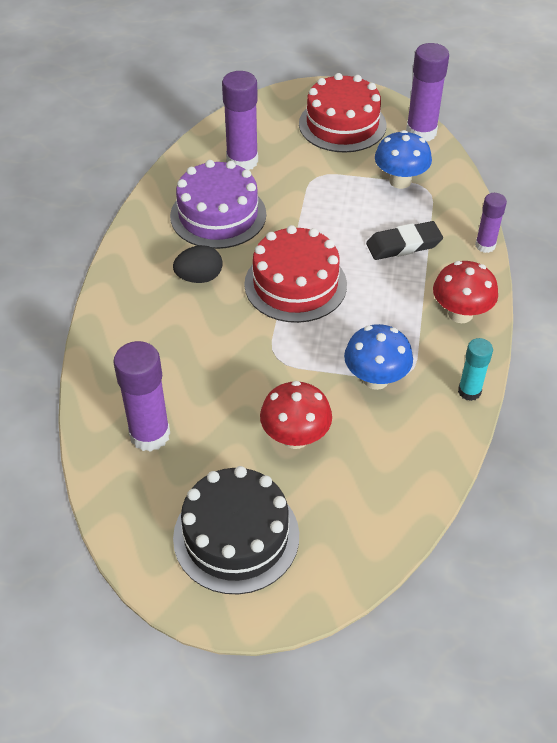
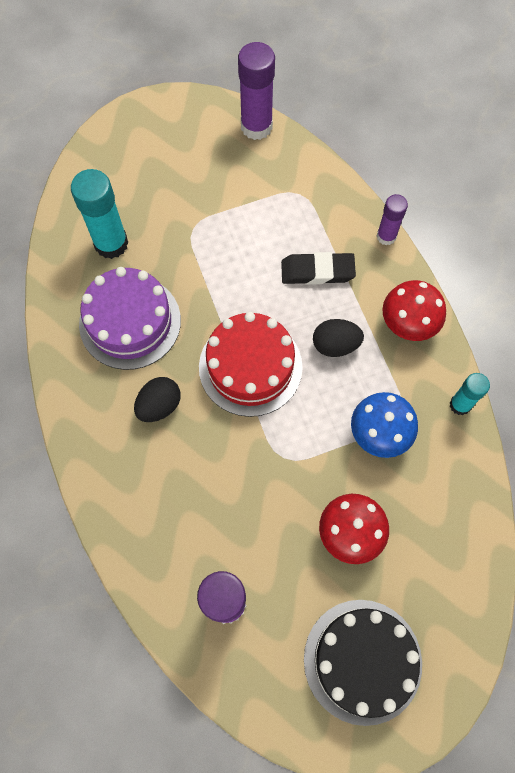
camera: 30 degrees left, 20 degrees up
purple glue stick [222,71,258,170] -> turquoise glue stick [71,169,128,259]
red cake [299,73,386,153] -> none
black eraser [366,221,443,260] -> black eraser turned 45 degrees clockwise [281,252,356,285]
blue mushroom [375,130,432,189] -> none
none -> black egg [313,319,364,357]

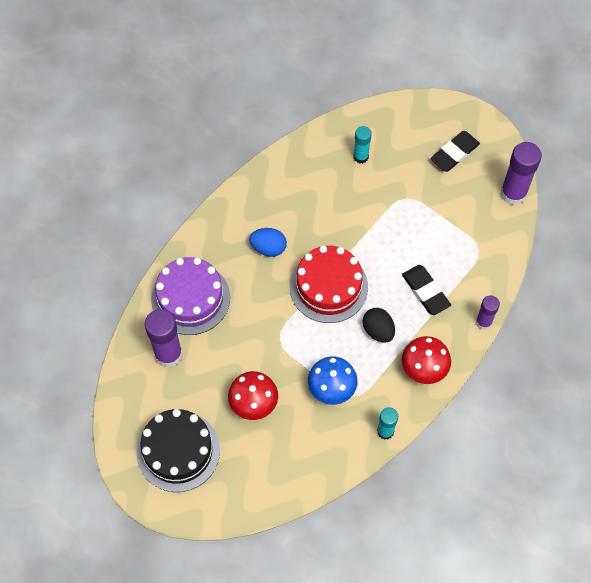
camera: 60 degrees right, 5 degrees down
turquoise glue stick [71,169,128,259] -> turquoise glue stick [353,126,372,163], size x0.59
purple cake [79,267,181,370] -> purple cake moved to [151,257,230,335]
black egg [134,377,181,422] -> blue egg [249,228,287,257]
none -> black eraser [430,131,480,172]

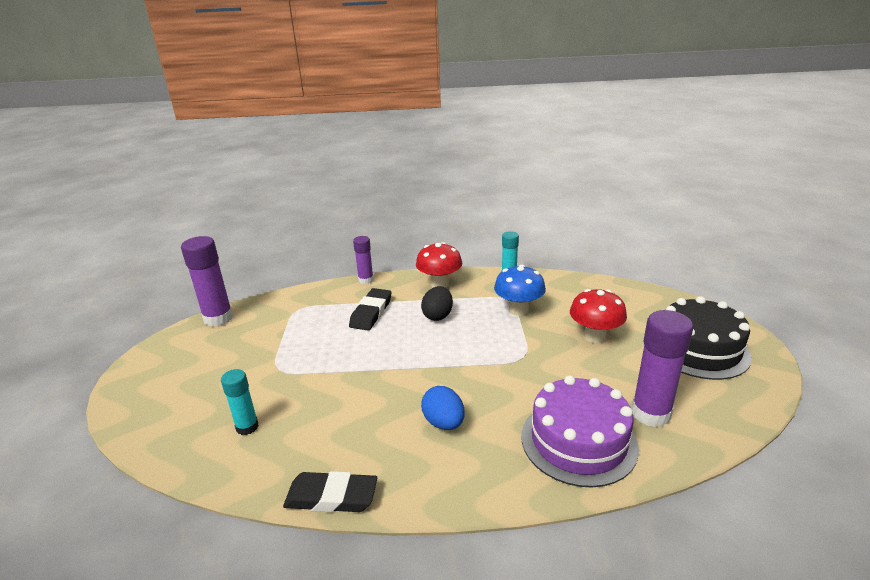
camera: 130 degrees left, 35 degrees down
red cake [290,245,368,323] -> none
black eraser [430,131,480,172] -> black eraser moved to [283,471,377,512]

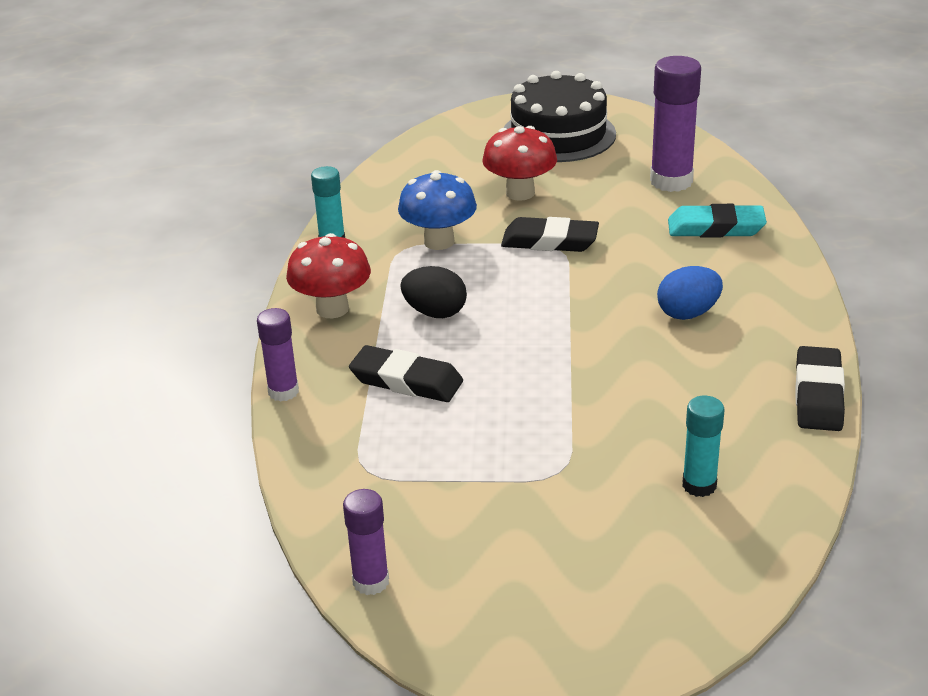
camera: 85 degrees left, 5 degrees up
purple glue stick [181,236,233,327] -> purple glue stick [343,489,389,595], size x0.59
purple cake [521,375,639,488] -> turquoise eraser [668,204,767,237]
none -> black eraser [501,217,599,252]

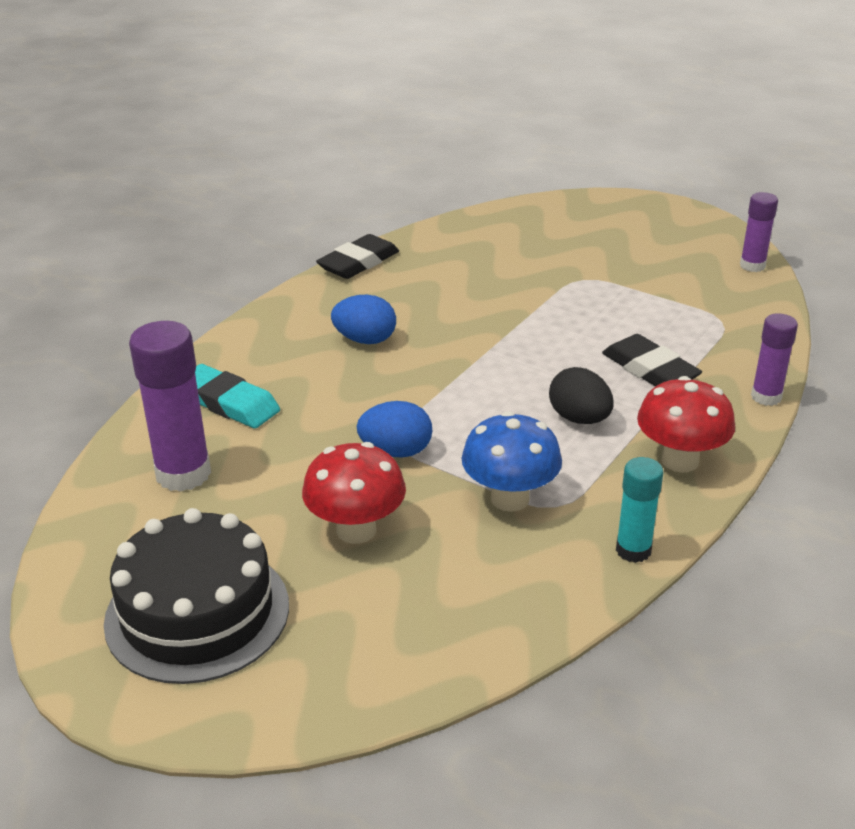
camera: 150 degrees left, 0 degrees up
black eraser [501,217,599,252] -> blue egg [357,401,432,458]
turquoise glue stick [682,396,725,497] -> none

